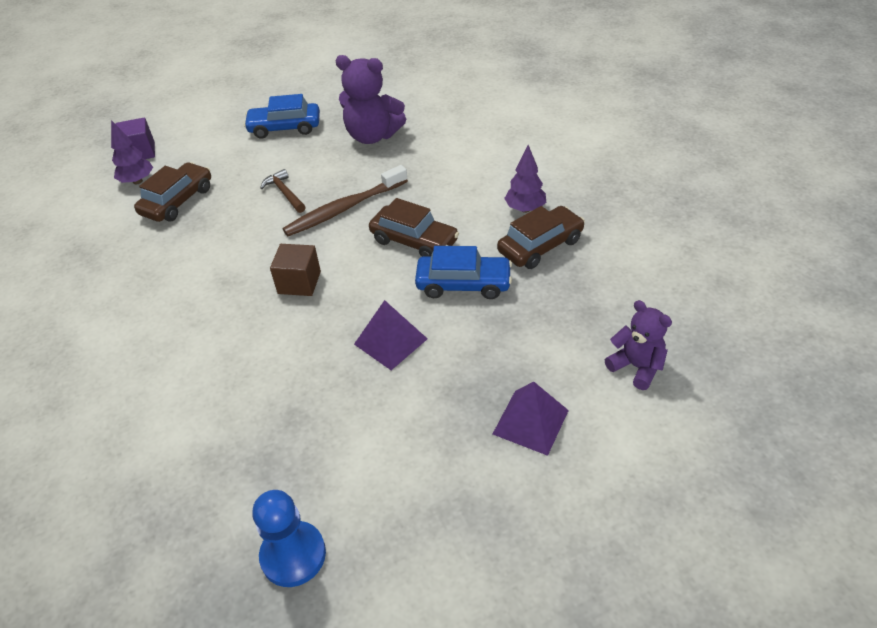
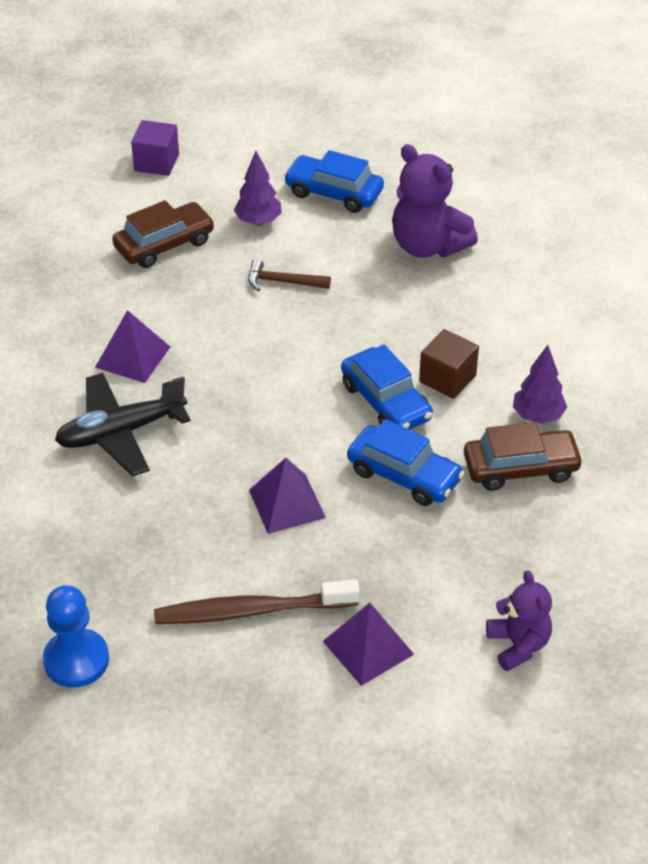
camera: 25 degrees right, 0 degrees up
purple tree [111,120,153,184] -> purple tree moved to [234,151,282,225]
brown hammer [260,169,306,213] -> brown hammer turned 75 degrees counterclockwise [248,259,331,291]
brown cube [270,244,321,296] -> brown cube moved to [419,329,479,399]
brown toothbrush [283,165,408,236] -> brown toothbrush moved to [154,579,360,624]
brown car [369,198,459,257] -> blue car [341,344,433,430]
none -> black plane [55,373,191,476]
none -> purple pyramid [95,310,170,383]

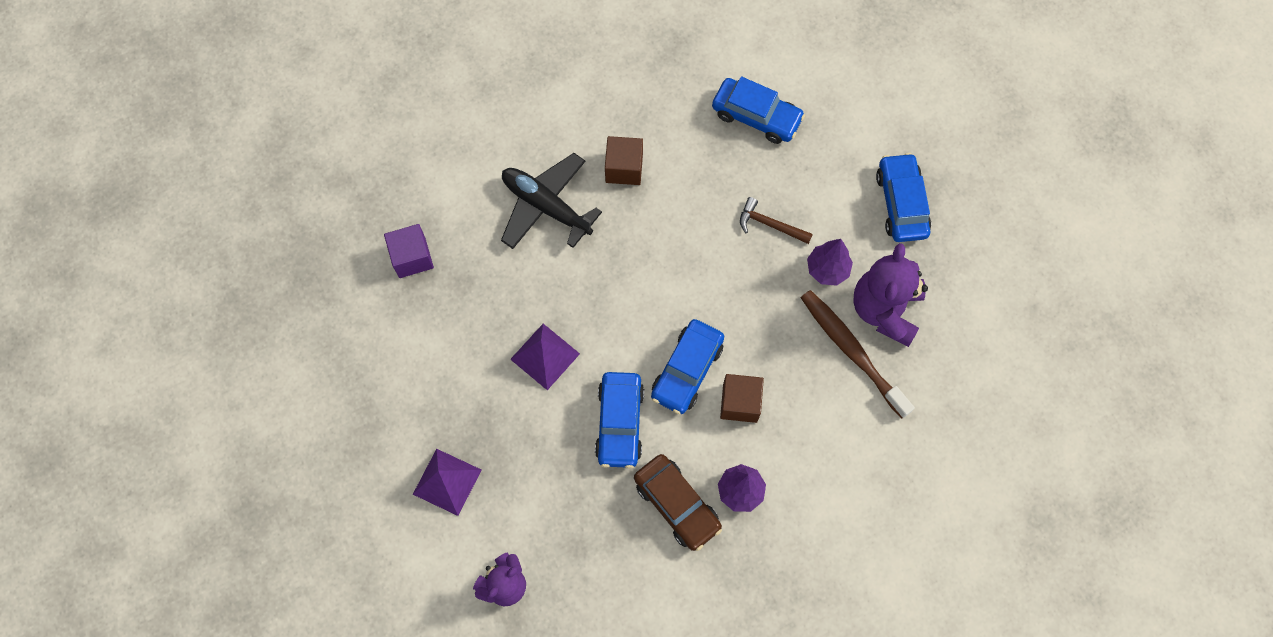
camera: 60 degrees right, 25 degrees up
blue pawn [43,585,109,688] -> none
purple pyramid [95,310,170,383] -> brown cube [605,136,643,185]
brown car [112,200,215,268] -> blue car [712,76,805,144]
purple cube [131,120,179,176] -> purple cube moved to [384,224,434,278]
brown toothbrush [154,579,360,624] -> brown toothbrush moved to [801,290,915,418]
purple tree [234,151,282,225] -> purple tree moved to [807,239,853,286]
brown hammer [248,259,331,291] -> brown hammer turned 45 degrees counterclockwise [740,197,813,244]

